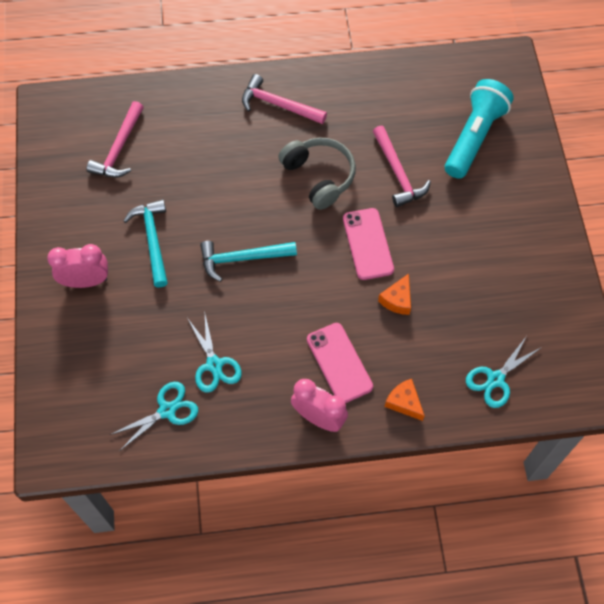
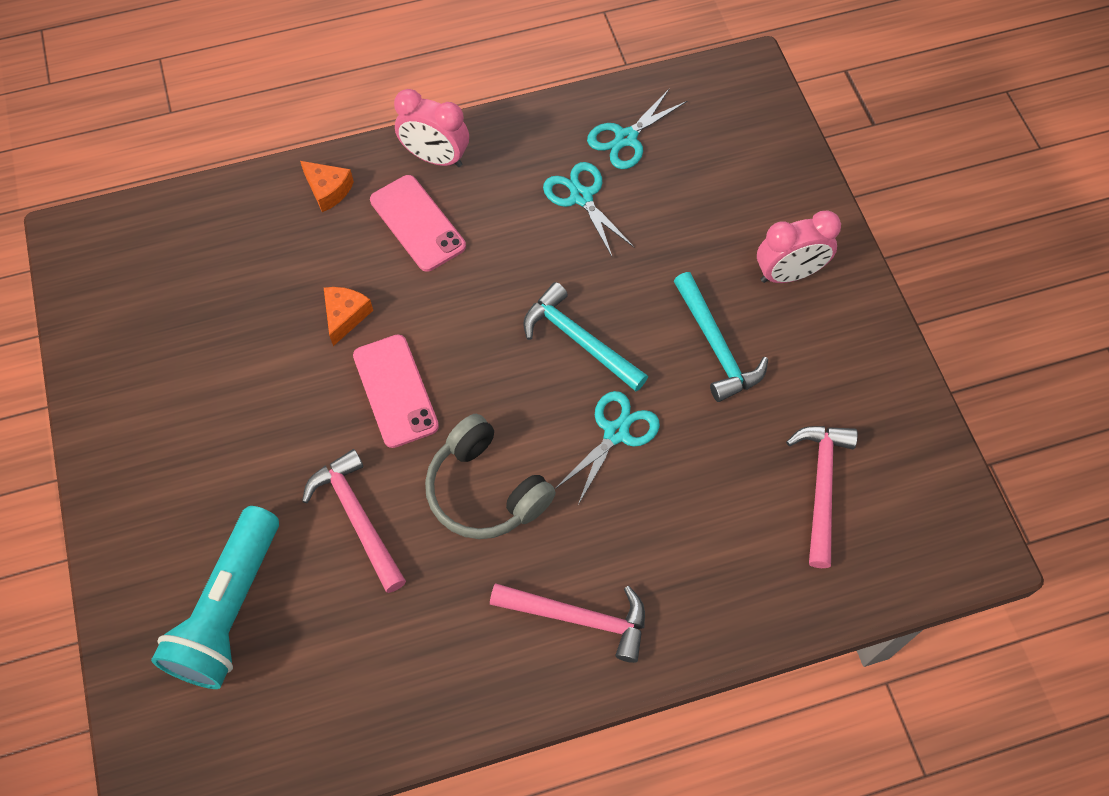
camera: 170 degrees right, 0 degrees up
turquoise hammer [200,241,297,282] -> turquoise hammer turned 120 degrees counterclockwise [524,282,648,391]
turquoise scissors [466,336,542,408] -> turquoise scissors moved to [555,391,660,505]

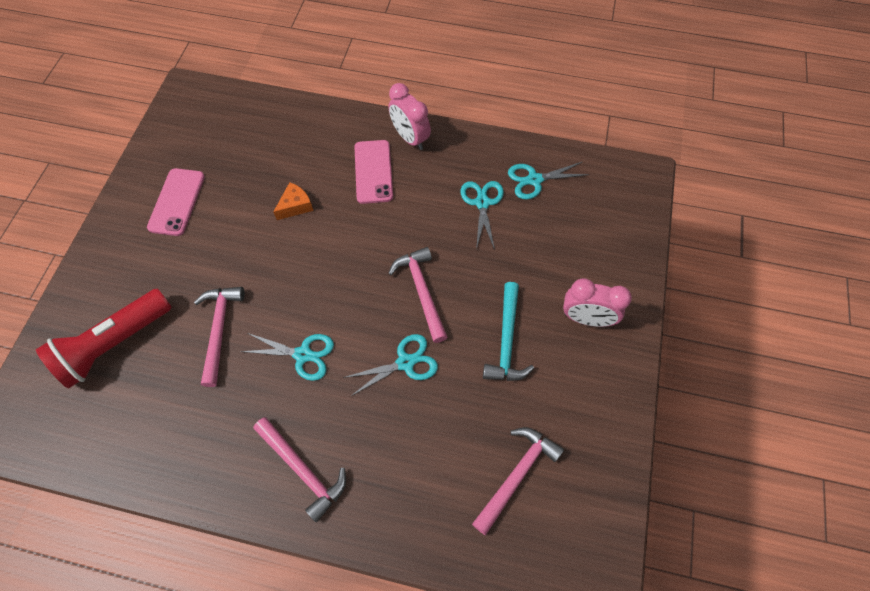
camera: 30 degrees right, 0 degrees up
turquoise flashlight [151,506,279,689] -> red flashlight [36,289,172,389]
orange cheese [300,161,354,212] -> none
pink phone [353,335,439,448] -> pink phone moved to [147,168,205,236]
grey headphones [425,414,556,539] -> turquoise scissors [240,333,334,381]
turquoise hammer [524,282,648,391] -> pink hammer [388,247,448,343]

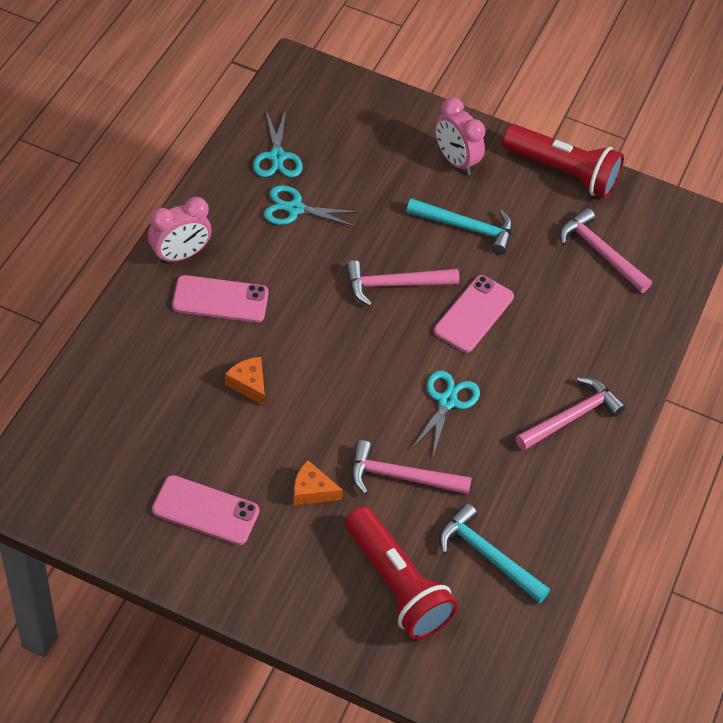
camera: 85 degrees left, 10 degrees down
turquoise scissors [343,334,438,396] -> pink phone [434,275,514,353]
pink clock [563,278,632,327] -> pink clock turned 120 degrees clockwise [435,97,485,175]
none -> orange cheese [293,460,343,505]
none -> turquoise hammer [439,503,550,603]
none -> red flashlight [502,124,624,198]

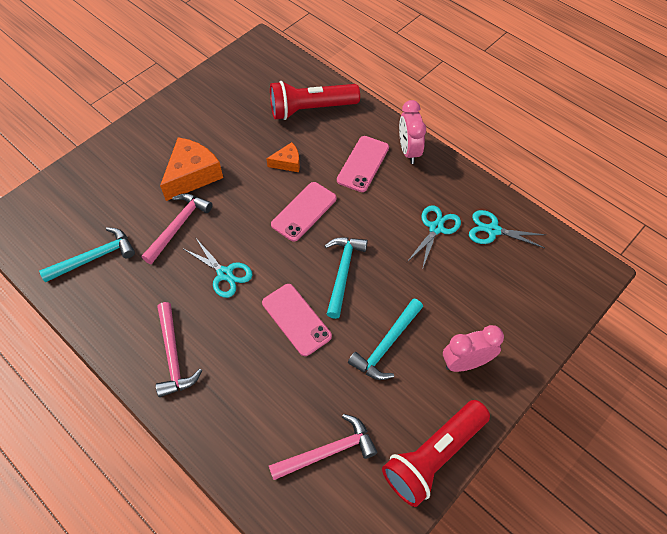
camera: 115 degrees right, 5 degrees up
pink phone [152,475,259,545] -> pink phone moved to [271,182,337,242]
orange cheese [293,460,343,505] -> orange cheese [160,137,223,201], size x1.86
red flashlight [345,506,458,640] -> red flashlight moved to [270,81,360,120]
pink hammer [346,260,459,306] -> turquoise hammer [325,237,368,319]

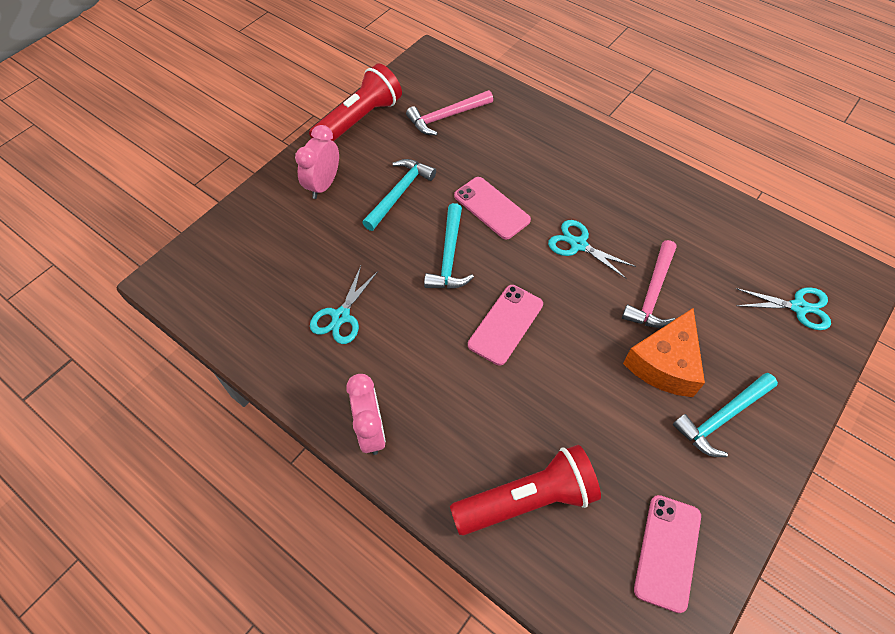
camera: 175 degrees right, 0 degrees up
turquoise hammer [39,227,135,282] -> turquoise hammer moved to [673,373,778,457]
pink hammer [156,302,202,397] -> none
orange cheese [266,142,300,172] -> none
pink phone [337,136,389,192] -> pink phone moved to [634,495,701,613]
pink clock [443,325,504,372] -> pink clock turned 135 degrees clockwise [295,125,339,199]
turquoise scissors [469,210,546,248] -> turquoise scissors moved to [735,287,831,330]

